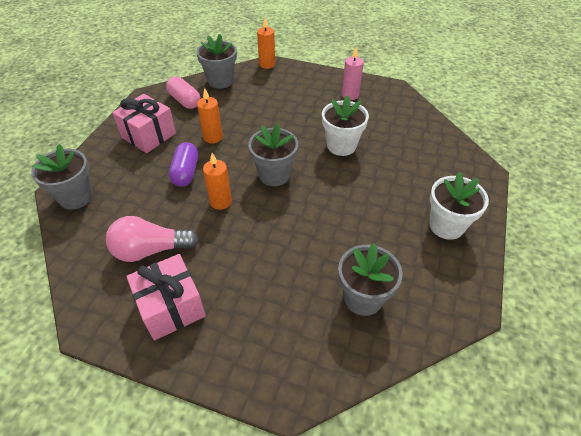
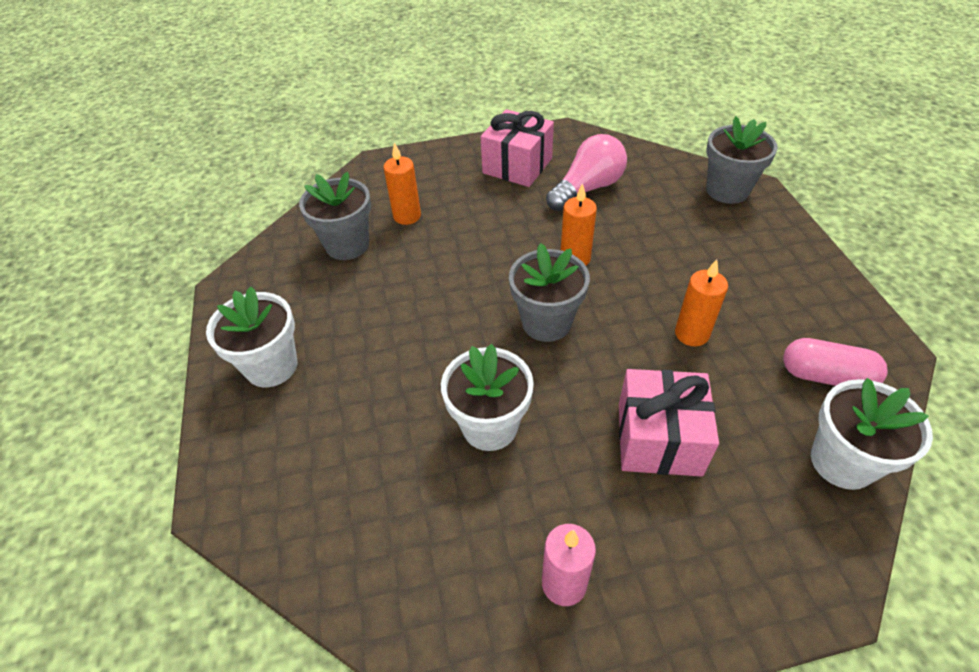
camera: 150 degrees right, 0 degrees up
pink gift [112,94,176,153] -> pink gift moved to [619,369,719,477]
purple capsule [169,142,198,187] -> none
grey flower pot [196,34,237,89] -> white flower pot [811,378,933,490]
orange candle [257,18,275,69] -> orange candle moved to [384,142,421,225]

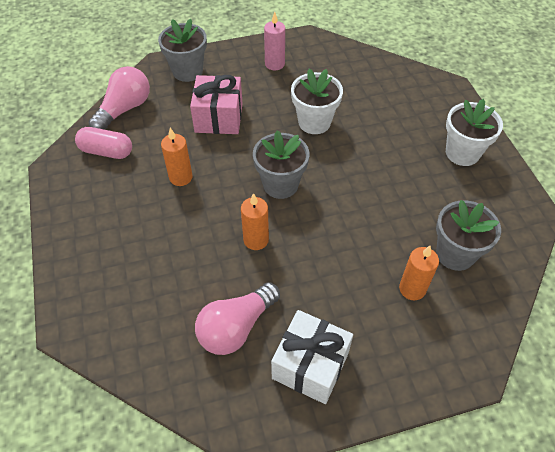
camera: 175 degrees right, 5 degrees up
pink gift [481,109,554,187] -> white gift [271,310,353,404]
grey flower pot [706,116,778,204] -> grey flower pot moved to [158,19,207,82]
white flower pot [811,378,933,490] -> pink light bulb [88,66,150,130]

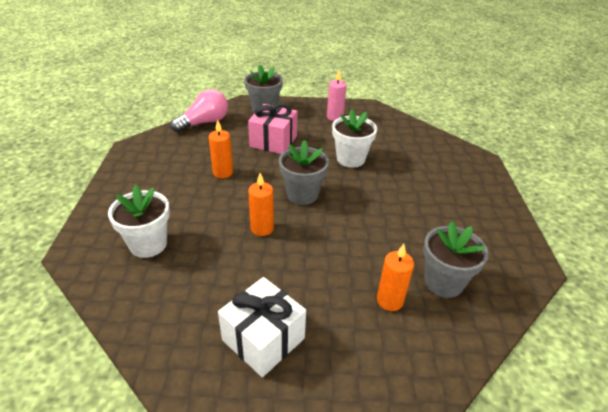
camera: 15 degrees right, 15 degrees down
pink capsule [75,127,132,159] -> none
pink light bulb [195,282,280,355] -> none
white flower pot [446,99,503,166] -> white flower pot moved to [108,185,170,258]

